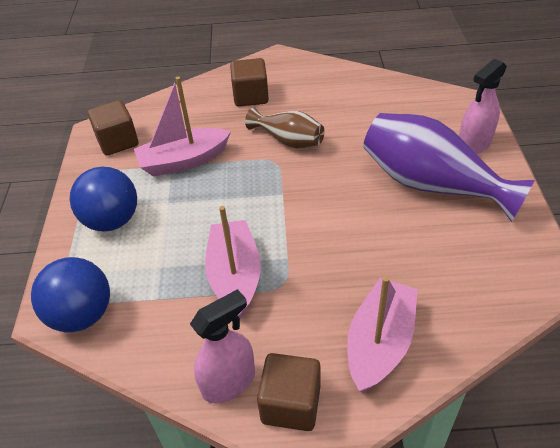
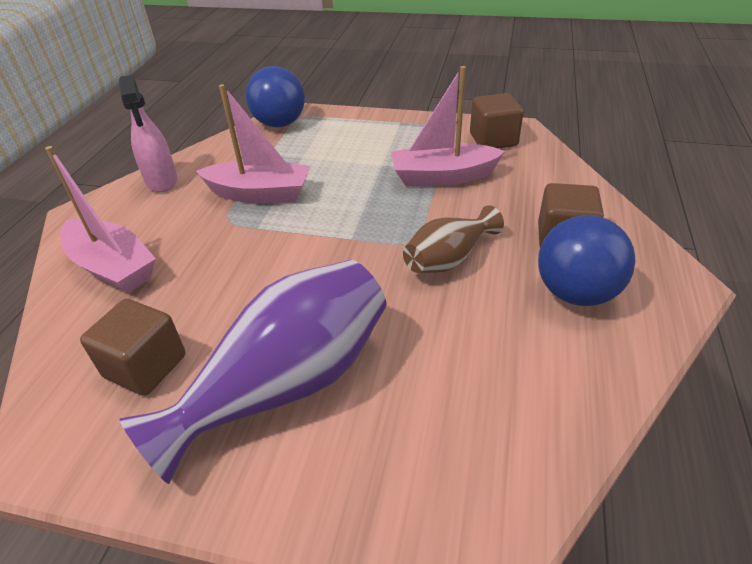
camera: 105 degrees right, 5 degrees down
blue ball [70,167,137,232] -> blue ball moved to [538,215,636,306]
pink boat [134,77,231,176] -> pink boat turned 90 degrees counterclockwise [391,66,505,186]
brown cube [257,353,321,431] -> brown cube moved to [80,299,185,396]
pink spray bottle [459,59,507,154] -> none

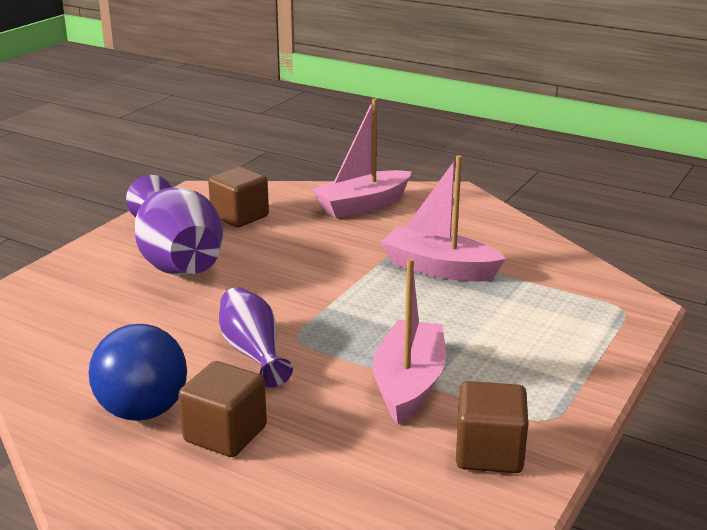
camera: 105 degrees right, 15 degrees down
pink spray bottle [119,75,177,192] -> none
pink boat [196,84,310,203] -> pink boat turned 90 degrees clockwise [380,155,506,281]
blue ball [246,66,305,127] -> none
brown vase [403,205,504,273] -> purple vase [219,287,293,388]

